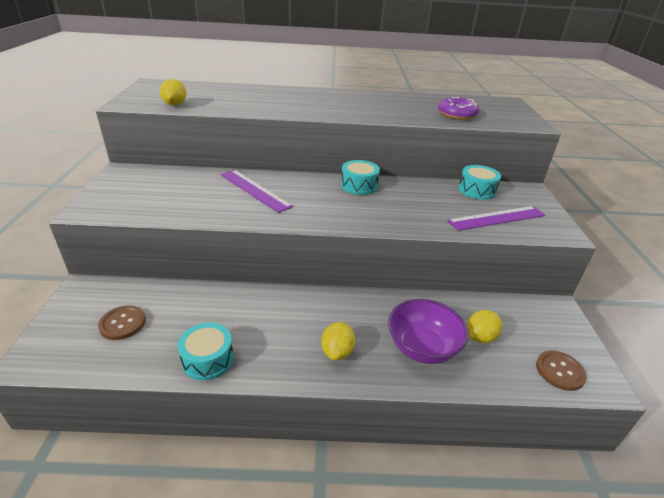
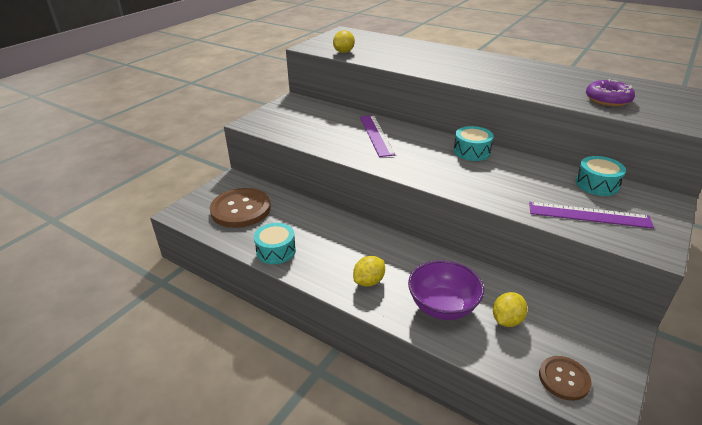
camera: 35 degrees right, 0 degrees up
brown button [98,305,146,340] -> brown button [210,188,271,228], size x1.83
yellow lemon [467,310,502,343] -> yellow lemon turned 45 degrees counterclockwise [493,292,528,327]

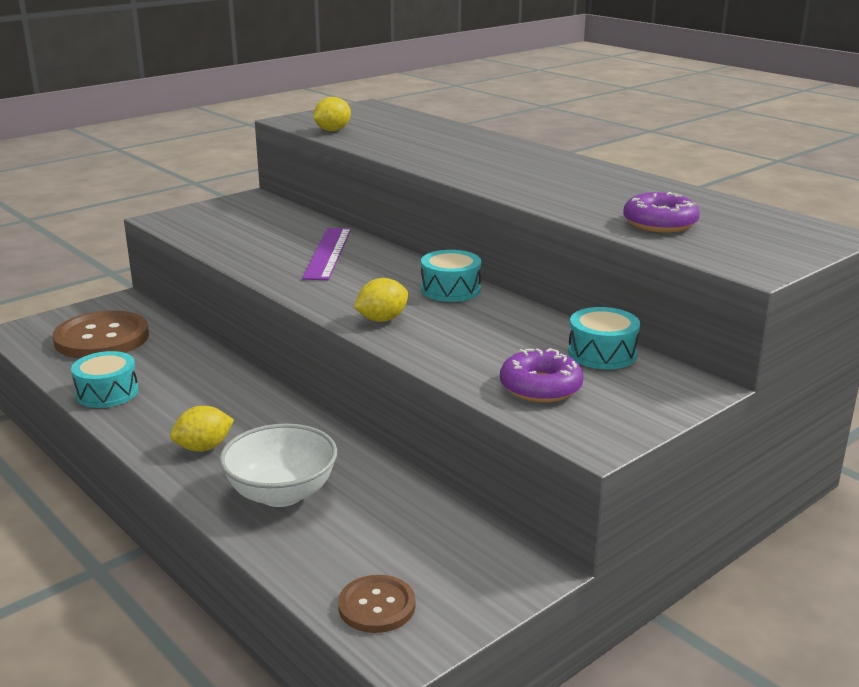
camera: 15 degrees right, 10 degrees down
purple bowl [408,260,484,320] -> white bowl [219,424,337,507]
yellow lemon [493,292,528,327] -> yellow lemon moved to [354,278,408,322]
purple ruler [529,202,654,229] -> purple donut [500,348,584,402]

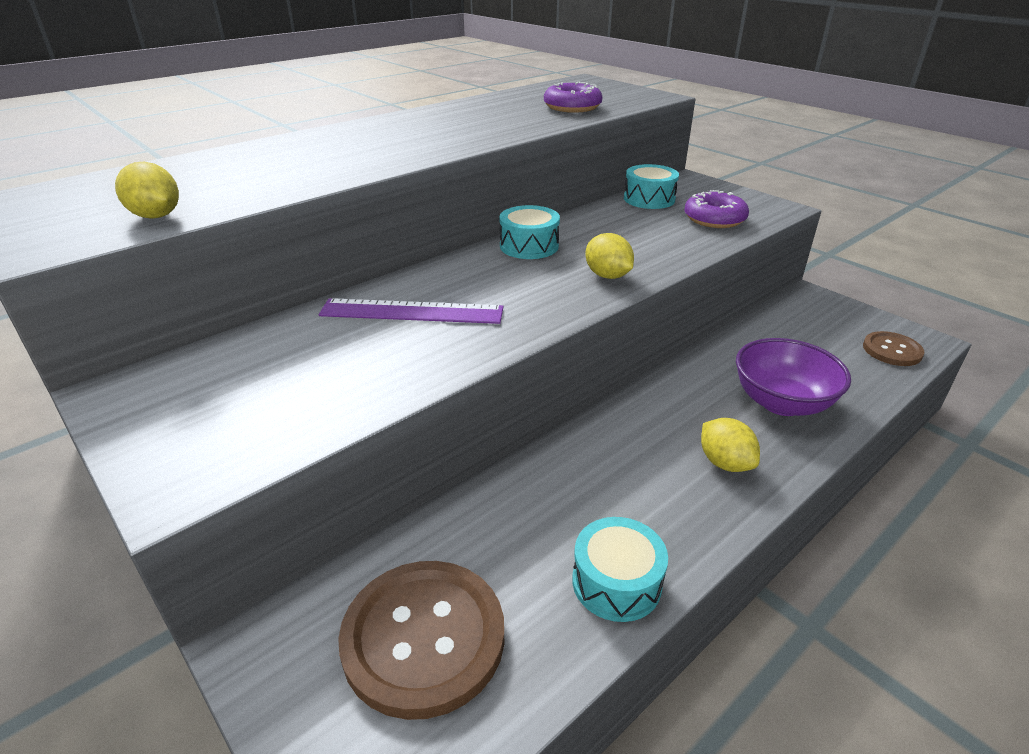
camera: 90 degrees left, 10 degrees up
white bowl [219,424,337,507] -> purple bowl [736,338,851,416]

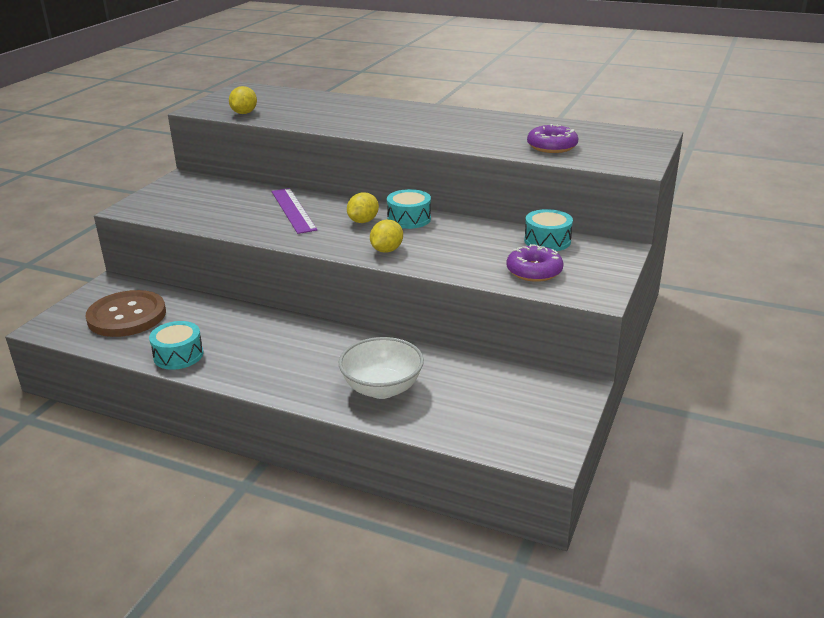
camera: 65 degrees right, 5 degrees down
yellow lemon [701,418,760,472] -> yellow lemon moved to [347,192,379,223]
purple bowl [736,338,851,416] -> white bowl [339,337,424,399]
brown button [863,331,925,366] -> none

